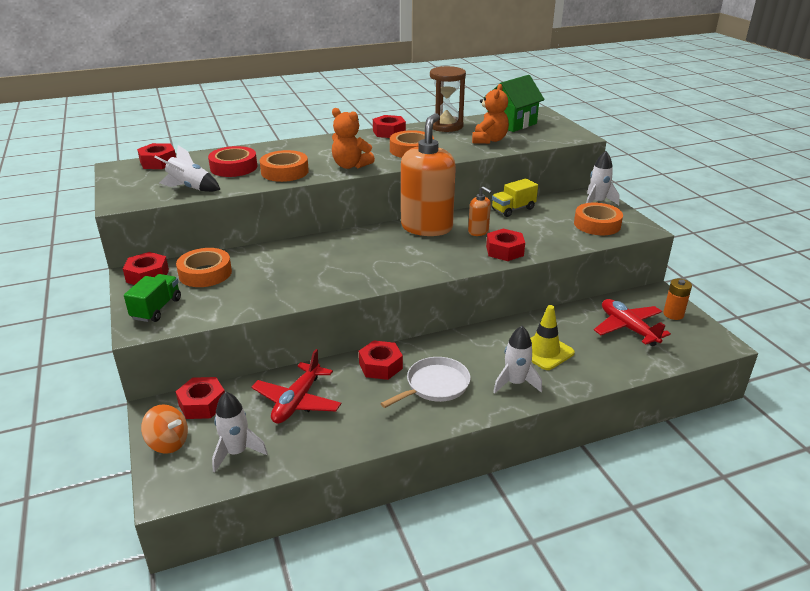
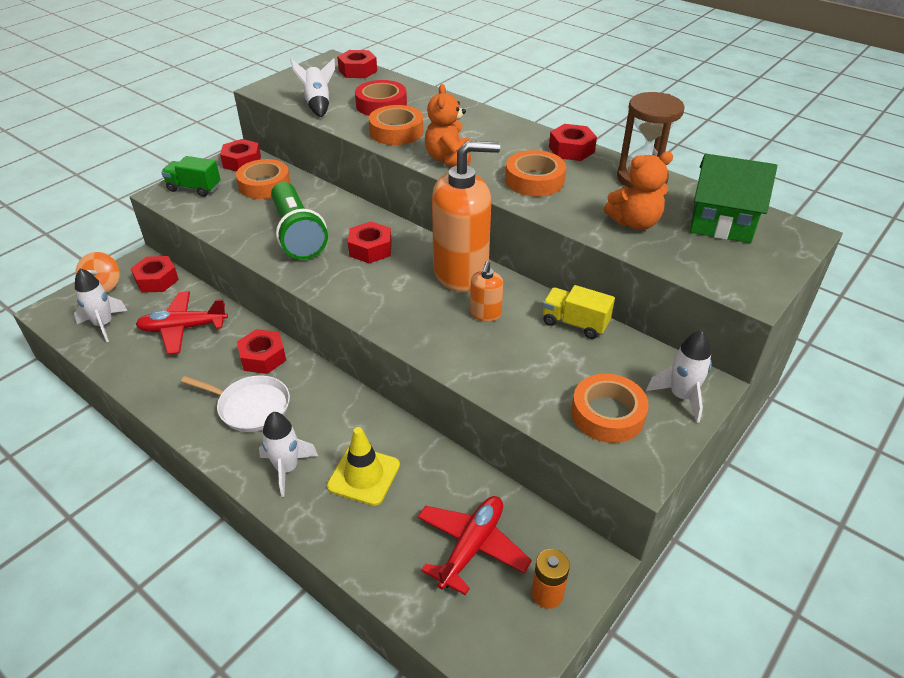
camera: 60 degrees right, 10 degrees up
green truck [124,274,181,322] -> green truck turned 150 degrees counterclockwise [161,156,221,197]
red nut [486,229,525,261] -> red nut moved to [348,221,392,263]
none -> green flashlight [271,182,328,260]

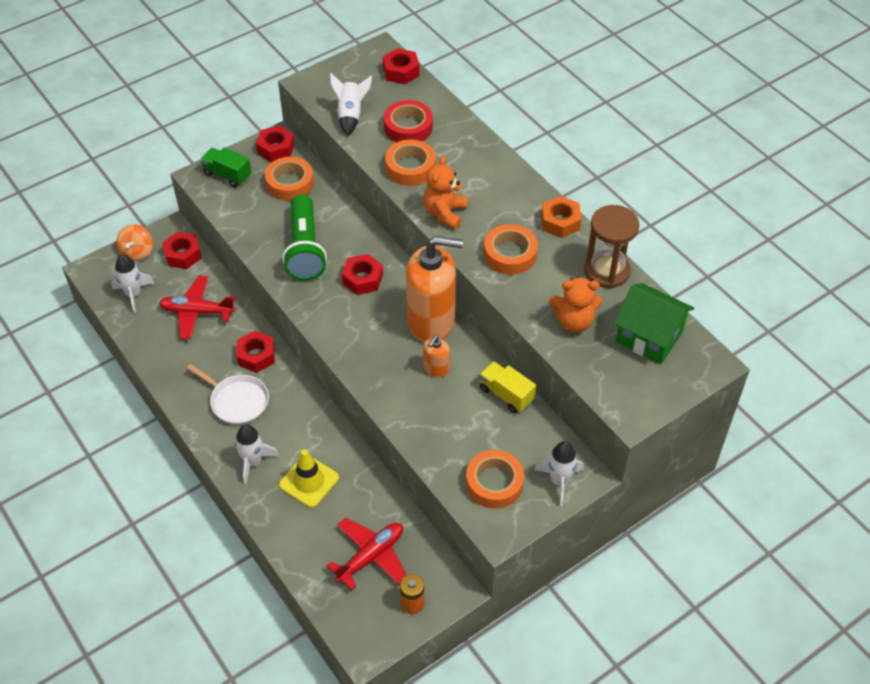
camera: 15 degrees right, 10 degrees up
red nut [549,124,597,161] -> orange nut [541,196,581,238]

